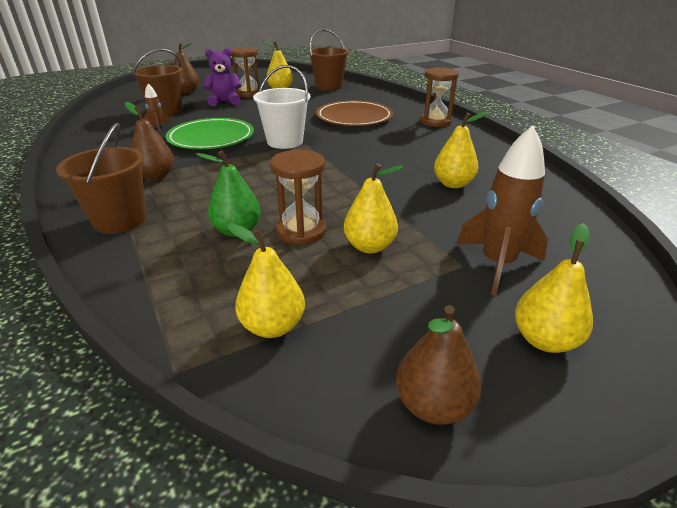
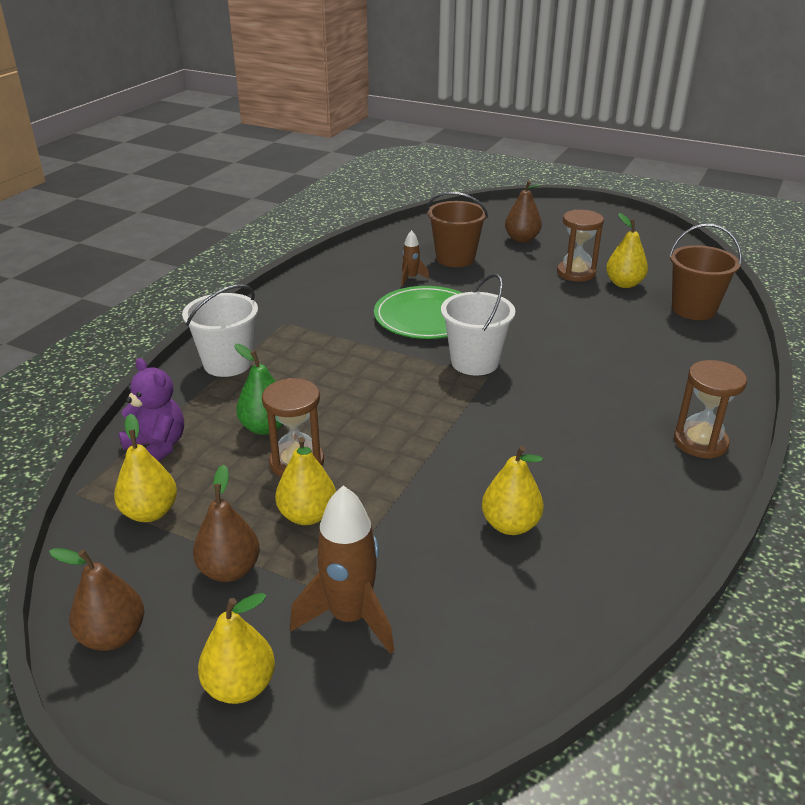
camera: 55 degrees right, 0 degrees up
brown bucket [56,123,146,234] -> white bucket [182,284,258,377]
brown pear [125,102,174,180] -> brown pear moved to [193,464,260,582]
purple teddy bear [203,48,242,106] -> purple teddy bear moved to [118,358,184,462]
brown plate [316,100,393,126] -> none

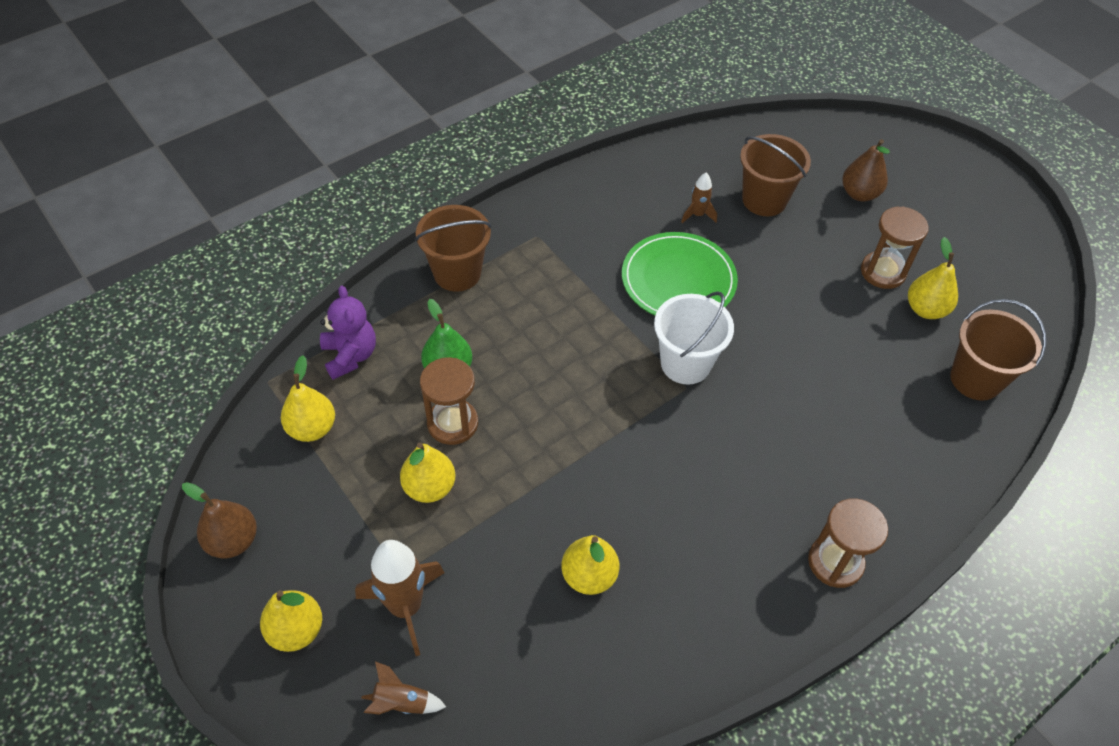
camera: 25 degrees right, 20 degrees up
white bucket [182,284,258,377] -> brown bucket [415,205,492,292]
brown pear [193,464,260,582] -> none
none -> brown rocket [361,661,446,715]

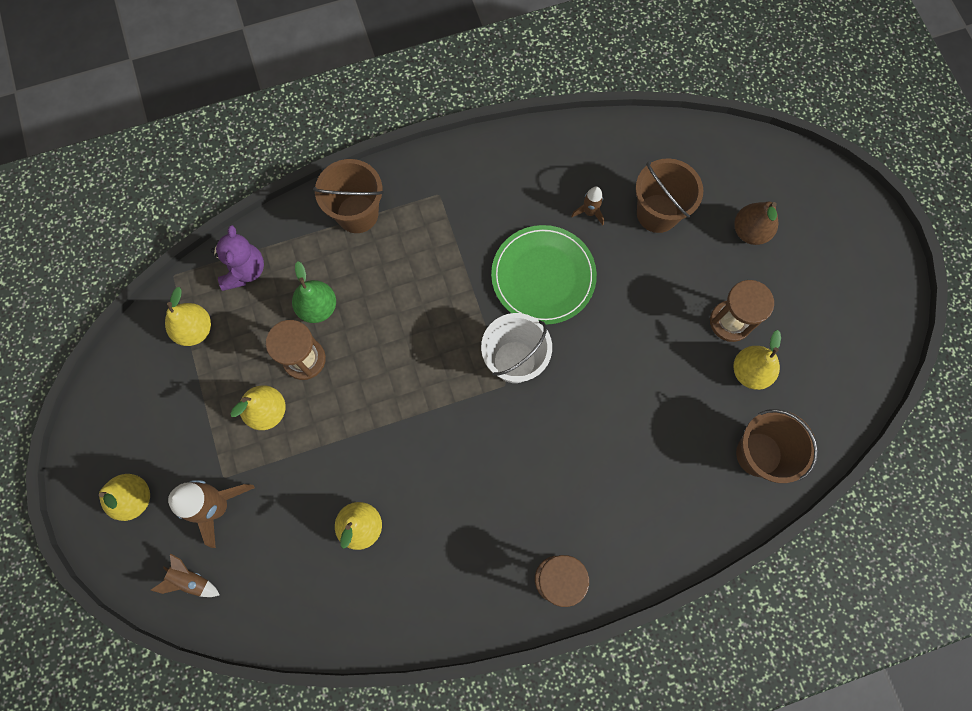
camera: 20 degrees right, 20 degrees up
brown pear [182,482,257,559] -> none

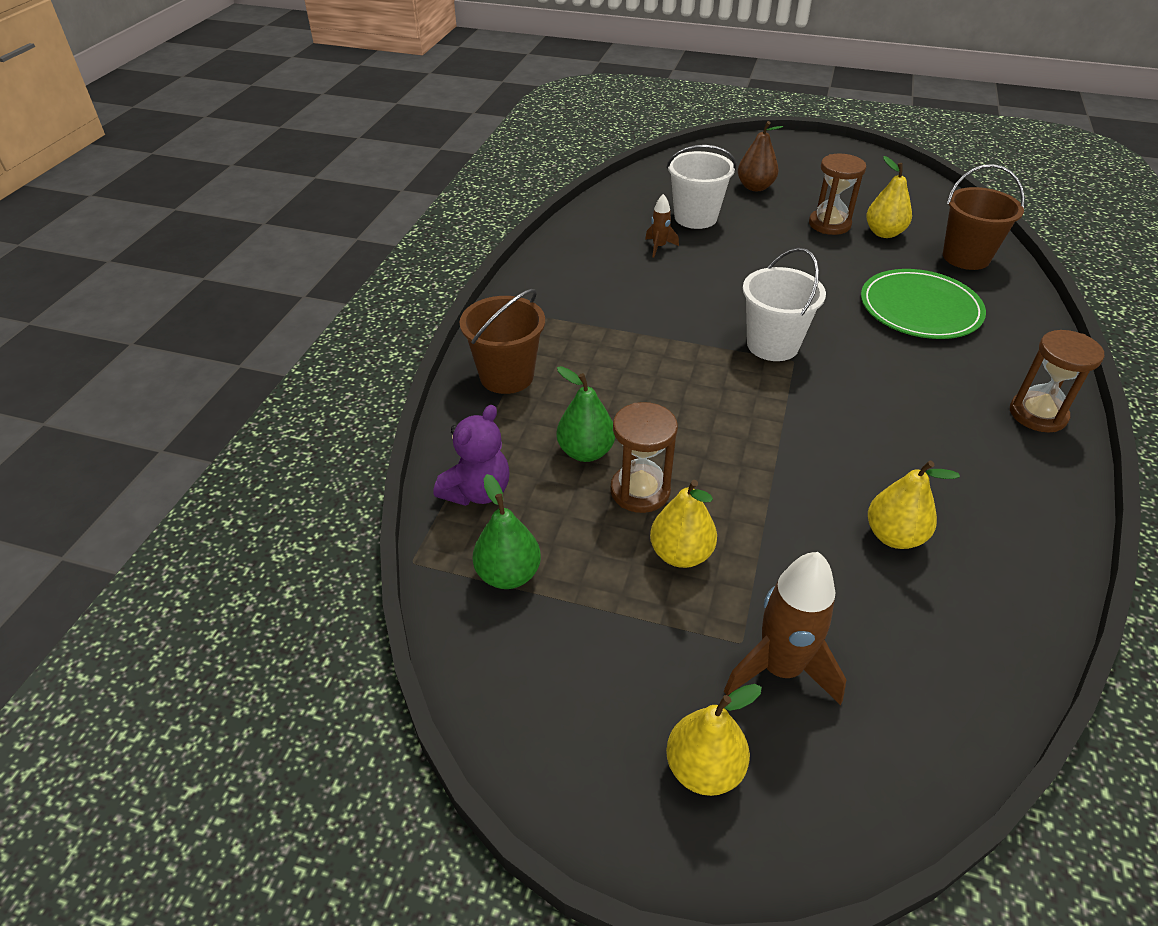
camera: 55 degrees left, 30 degrees down
brown rocket [151,553,220,597] -> none
yellow pear [165,287,211,346] -> green pear [473,474,541,589]
purple teddy bear [211,225,264,291] -> purple teddy bear turned 90 degrees clockwise [434,405,510,506]
green plate [491,225,597,325] -> green plate moved to [861,269,986,339]
brown bucket [635,158,703,233] -> white bucket [666,145,736,229]

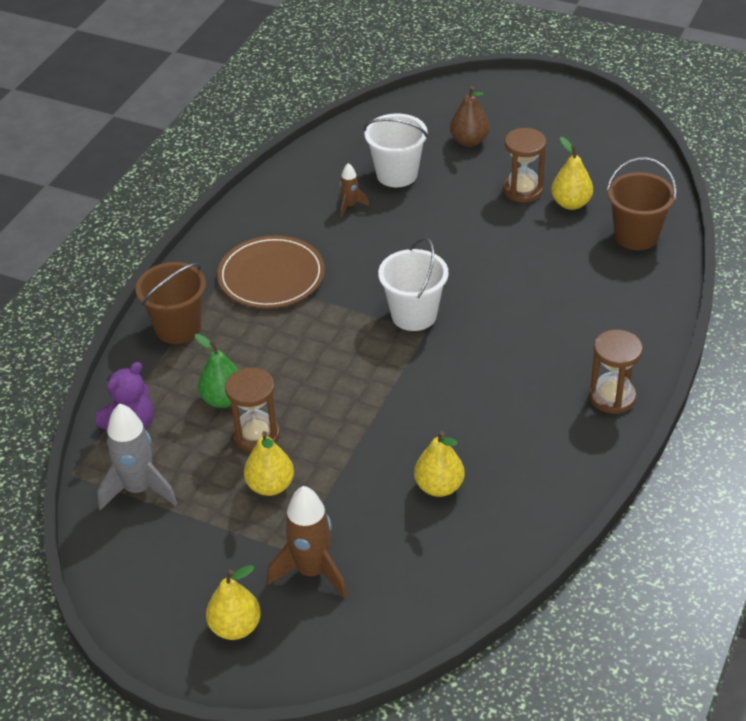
camera: 10 degrees right, 0 degrees up
green pear [473,474,541,589] -> grey rocket [97,403,177,510]
green plate [861,269,986,339] -> none
none -> brown plate [217,236,325,308]

